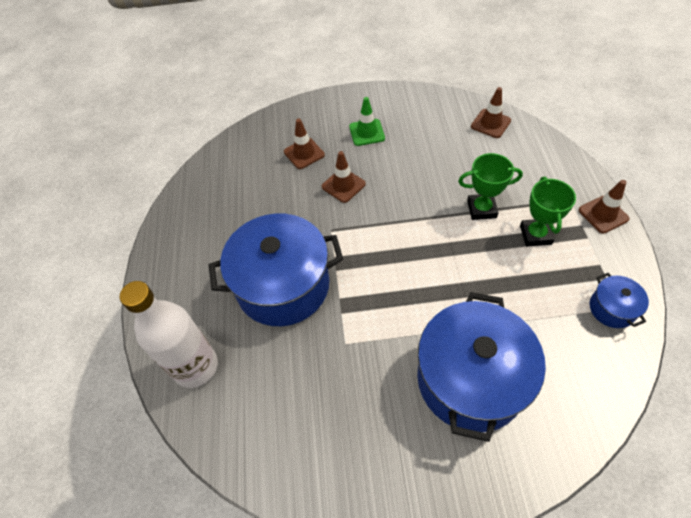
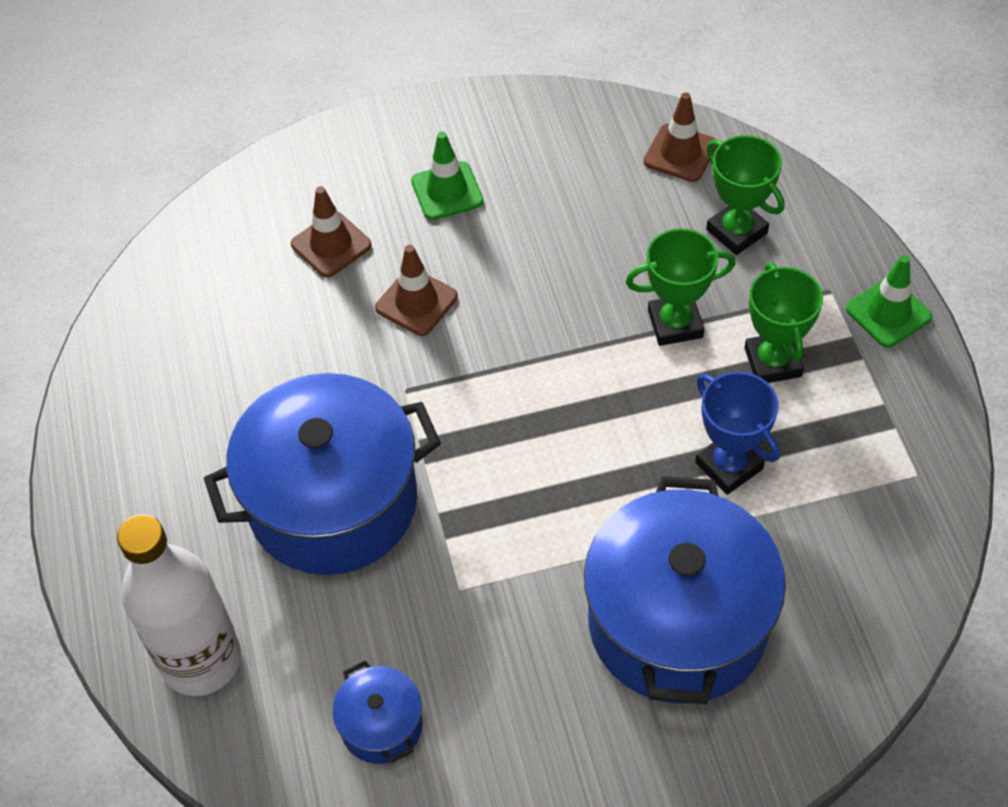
camera: 10 degrees left, 0 degrees up
brown traffic cone [579,180,630,233] -> green traffic cone [846,255,932,348]
blue pot [590,273,649,328] -> blue pot moved to [332,661,423,764]
none -> blue trophy [695,372,780,495]
none -> green trophy [706,135,785,255]

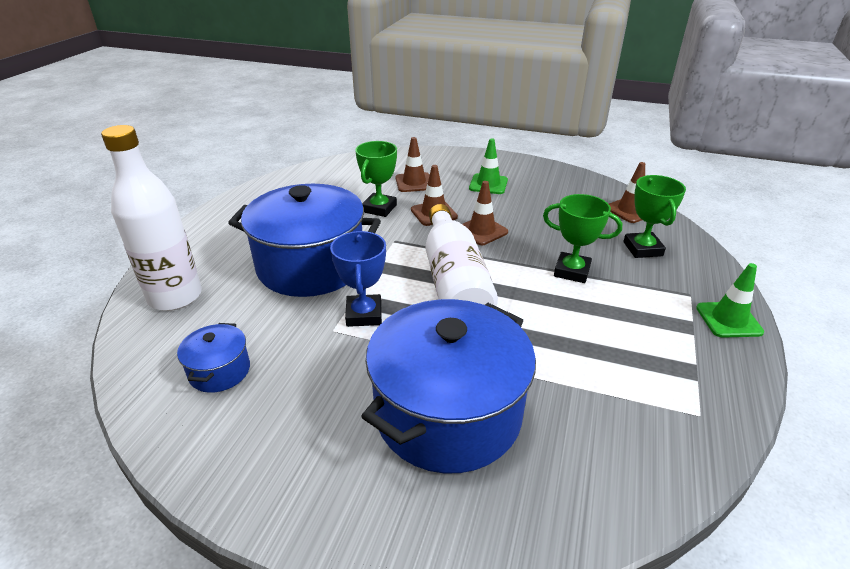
camera: 30 degrees right, 20 degrees down
blue trophy [695,372,780,495] -> blue trophy moved to [330,231,386,327]
green trophy [744,262,823,383] -> green trophy moved to [355,141,397,217]
none -> white bottle [426,204,498,306]
none -> brown traffic cone [462,181,508,245]

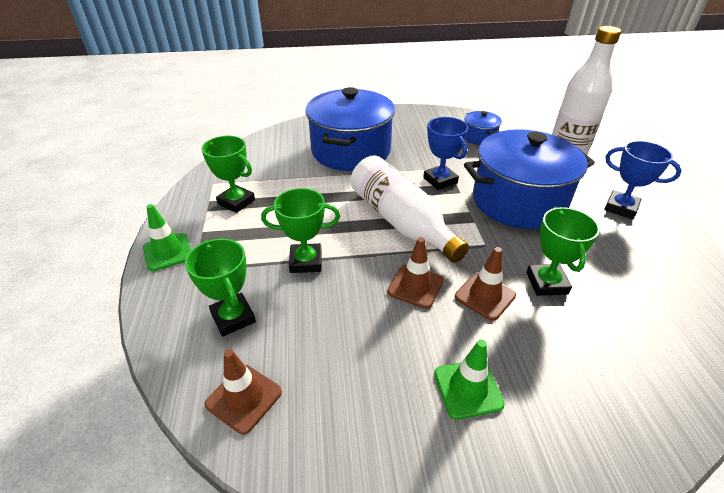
camera: 155 degrees right, 5 degrees up
brown traffic cone [396,137,429,192] -> none
none -> green trophy [201,136,255,213]
none -> blue trophy [604,141,682,219]

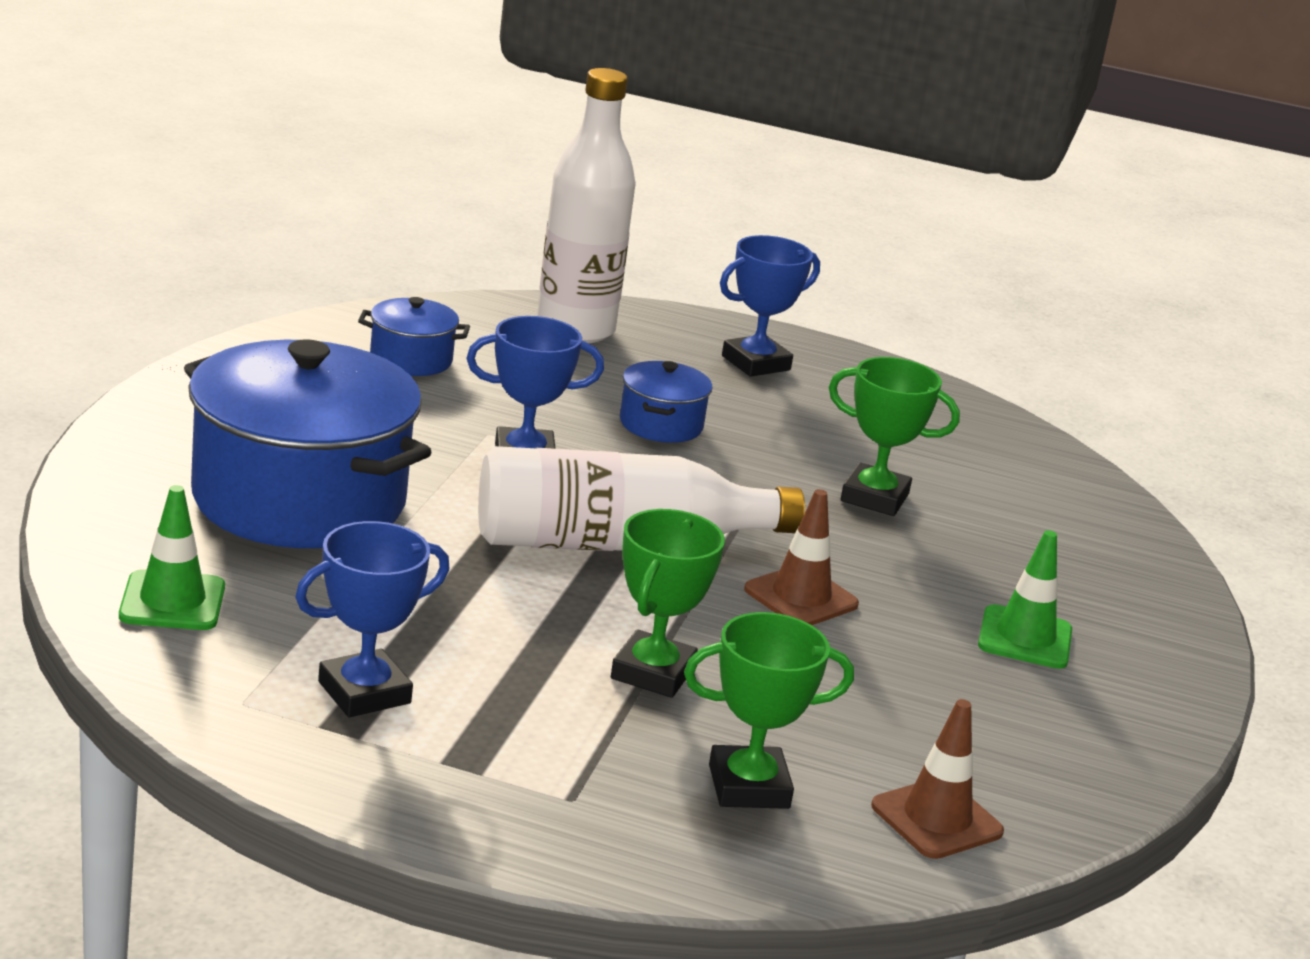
camera: 70 degrees left, 15 degrees down
green traffic cone [143,204,191,271] -> green traffic cone moved to [119,485,225,630]
green trophy [201,136,255,213] -> blue trophy [295,521,450,717]
brown traffic cone [455,247,516,321] -> none
blue pot [464,129,595,229] -> blue pot [620,361,713,443], size x0.45

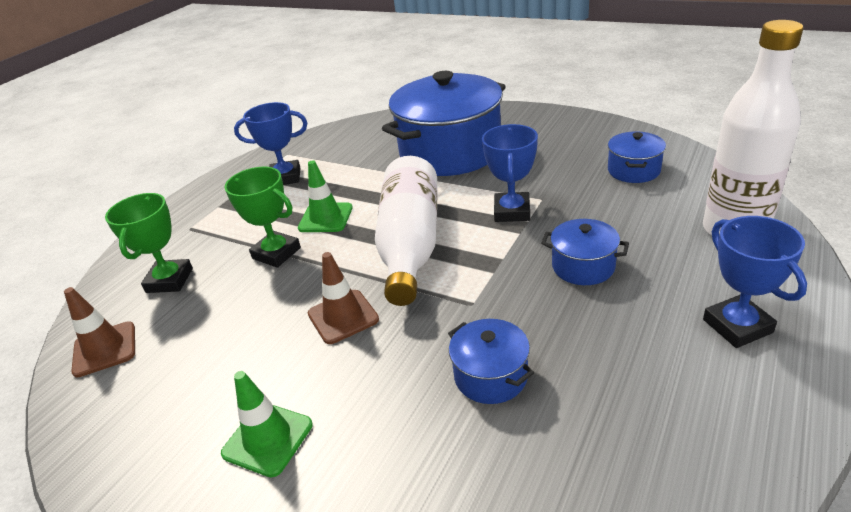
camera: 110 degrees right, 10 degrees up
green traffic cone [119,485,225,630] -> green traffic cone moved to [298,160,353,232]
blue trophy [295,521,450,717] -> blue trophy turned 75 degrees counterclockwise [234,102,307,185]
green trophy [829,357,960,516] -> blue pot [448,319,534,404]

